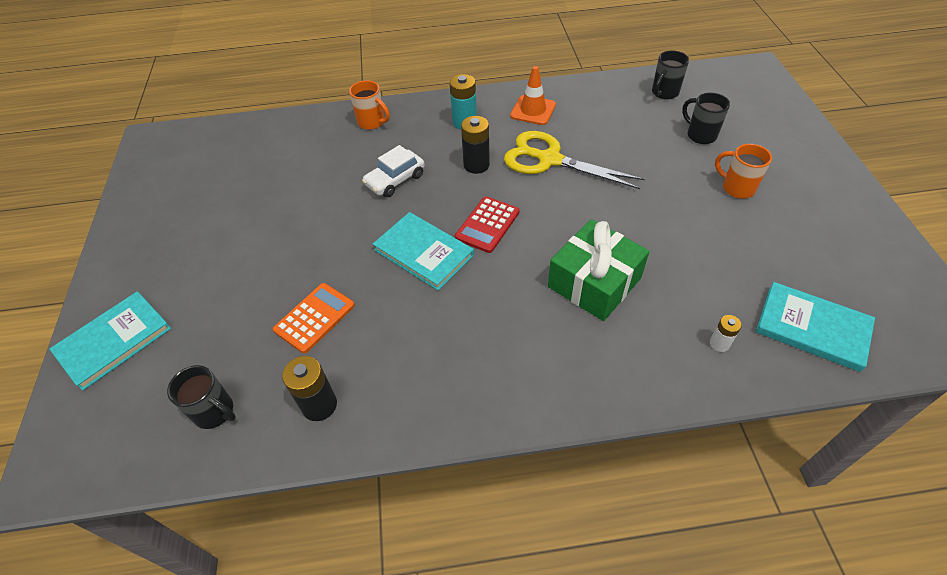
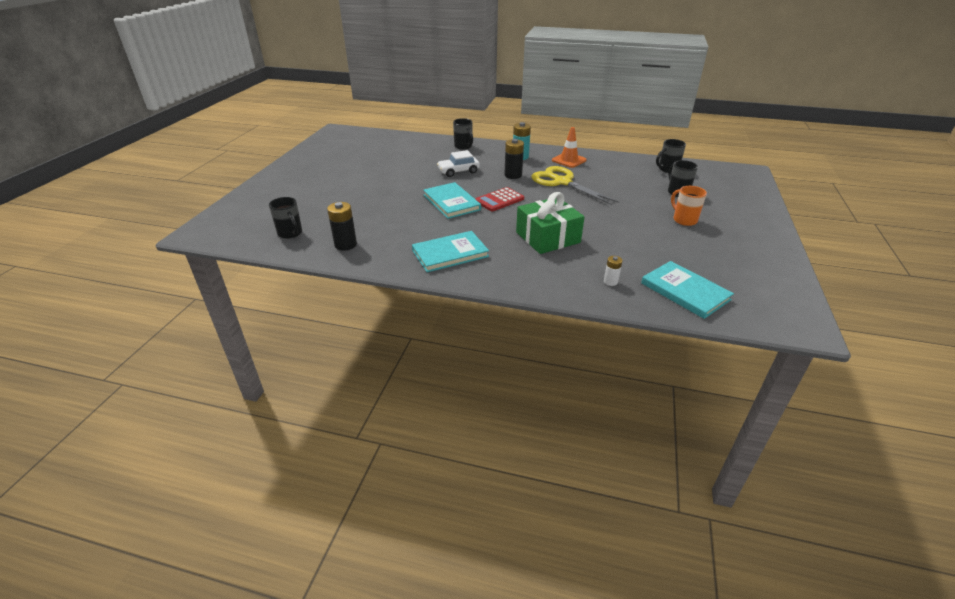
camera: 20 degrees right, 15 degrees down
turquoise book [49,291,171,391] -> turquoise book moved to [412,231,489,272]
orange calculator [273,283,355,354] -> none
orange mug [349,80,390,130] -> black mug [453,118,473,150]

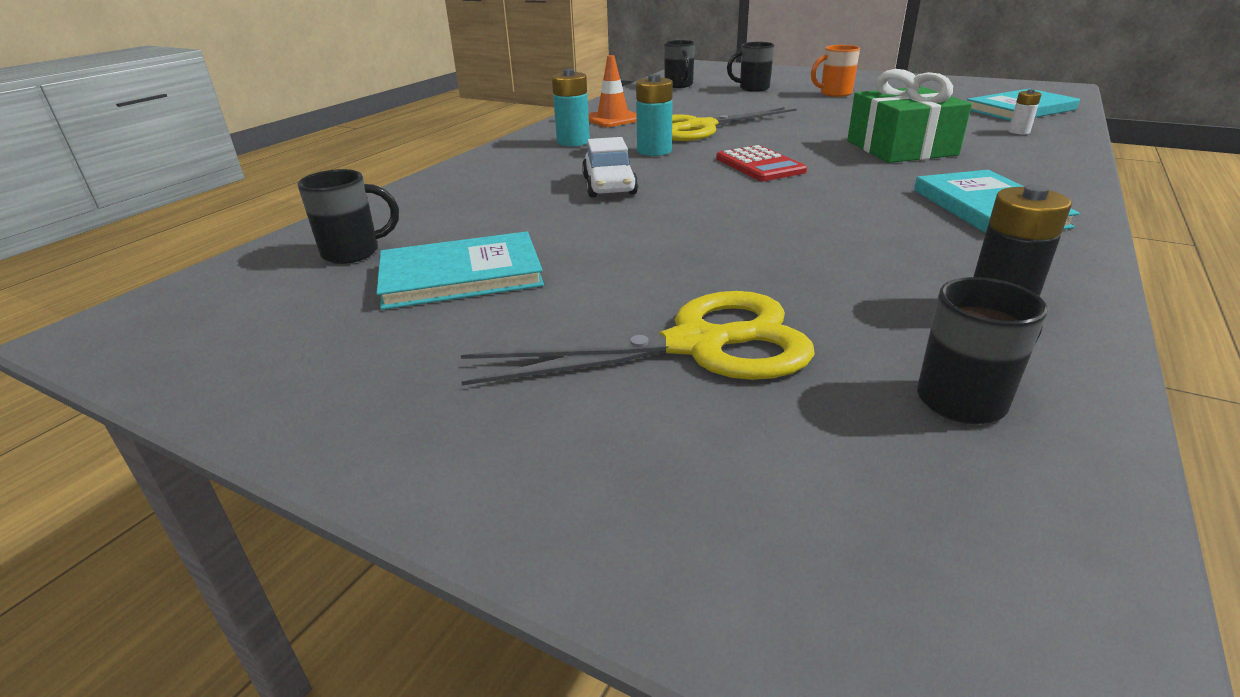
camera: 75 degrees left, 5 degrees down
turquoise book [423,182,481,219] -> turquoise book moved to [376,231,544,310]
black mug [453,118,473,150] -> black mug moved to [297,169,399,264]
black battery [504,139,524,179] -> turquoise battery [636,74,673,156]
none -> yellow scissors [461,291,815,385]

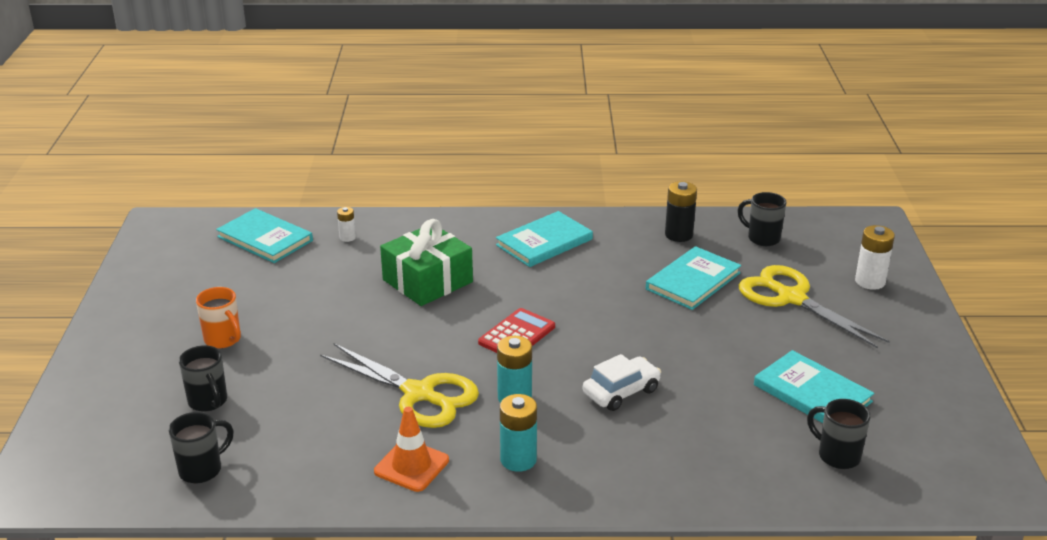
camera: 120 degrees left, 0 degrees up
none -> turquoise book [646,246,741,310]
none -> white battery [855,225,895,290]

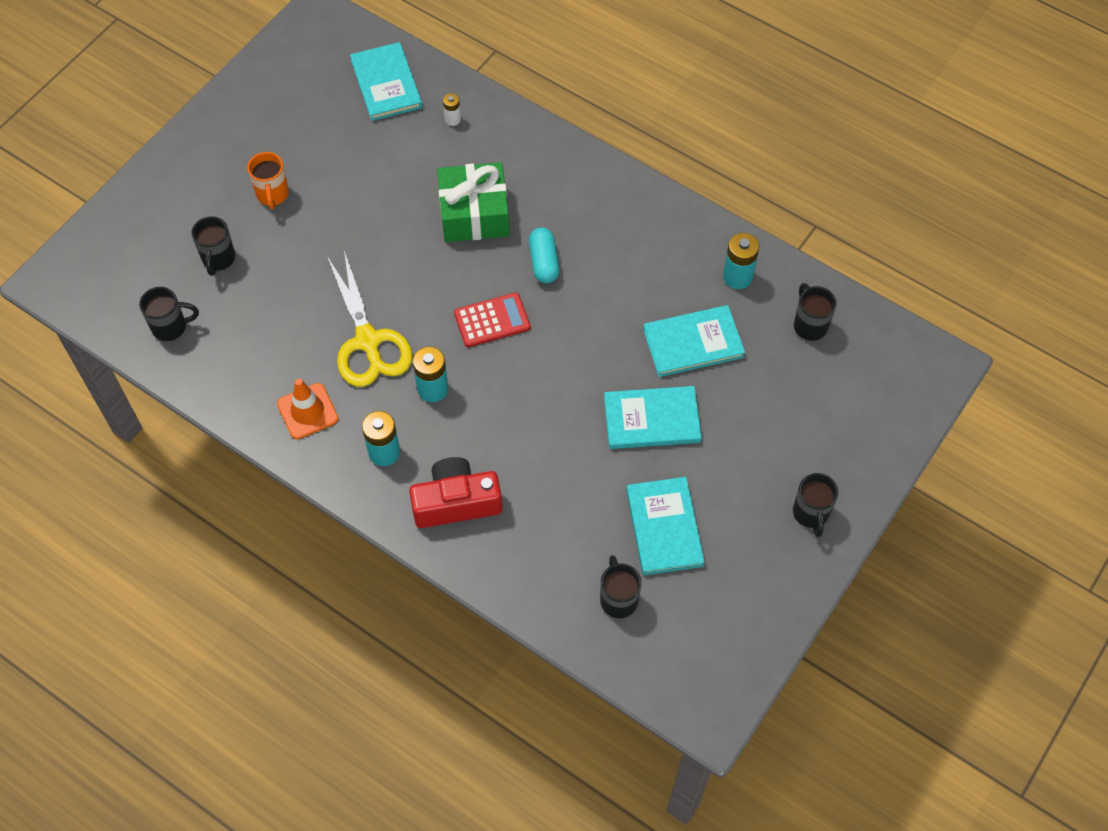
camera: 35 degrees right, 30 degrees up
turquoise book [496,211,593,267] -> turquoise book moved to [604,386,702,449]
white car [583,354,661,411] -> none
black battery [665,181,697,242] -> turquoise battery [723,233,759,289]
yellow scissors [739,265,890,348] -> none
white battery [855,225,895,290] -> none
none -> red camera [409,457,502,528]
none -> turquoise capsule [529,227,560,283]
none -> black mug [793,473,839,537]

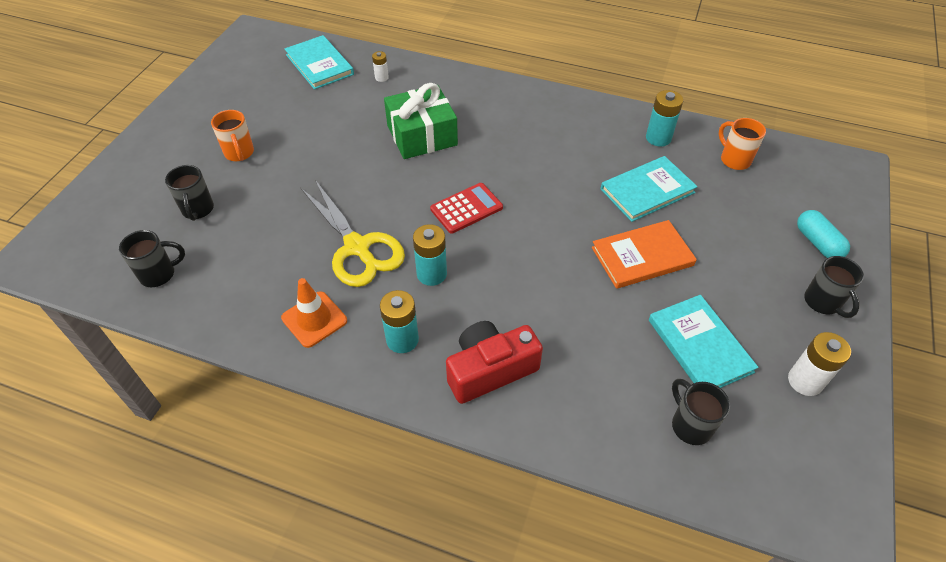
camera: 15 degrees left, 10 degrees down
turquoise capsule [529,227,560,283] -> turquoise capsule moved to [797,210,850,258]
turquoise book [604,386,702,449] -> orange book [592,220,697,289]
black mug [794,283,837,341] -> orange mug [719,118,766,170]
none -> white battery [788,332,851,396]

